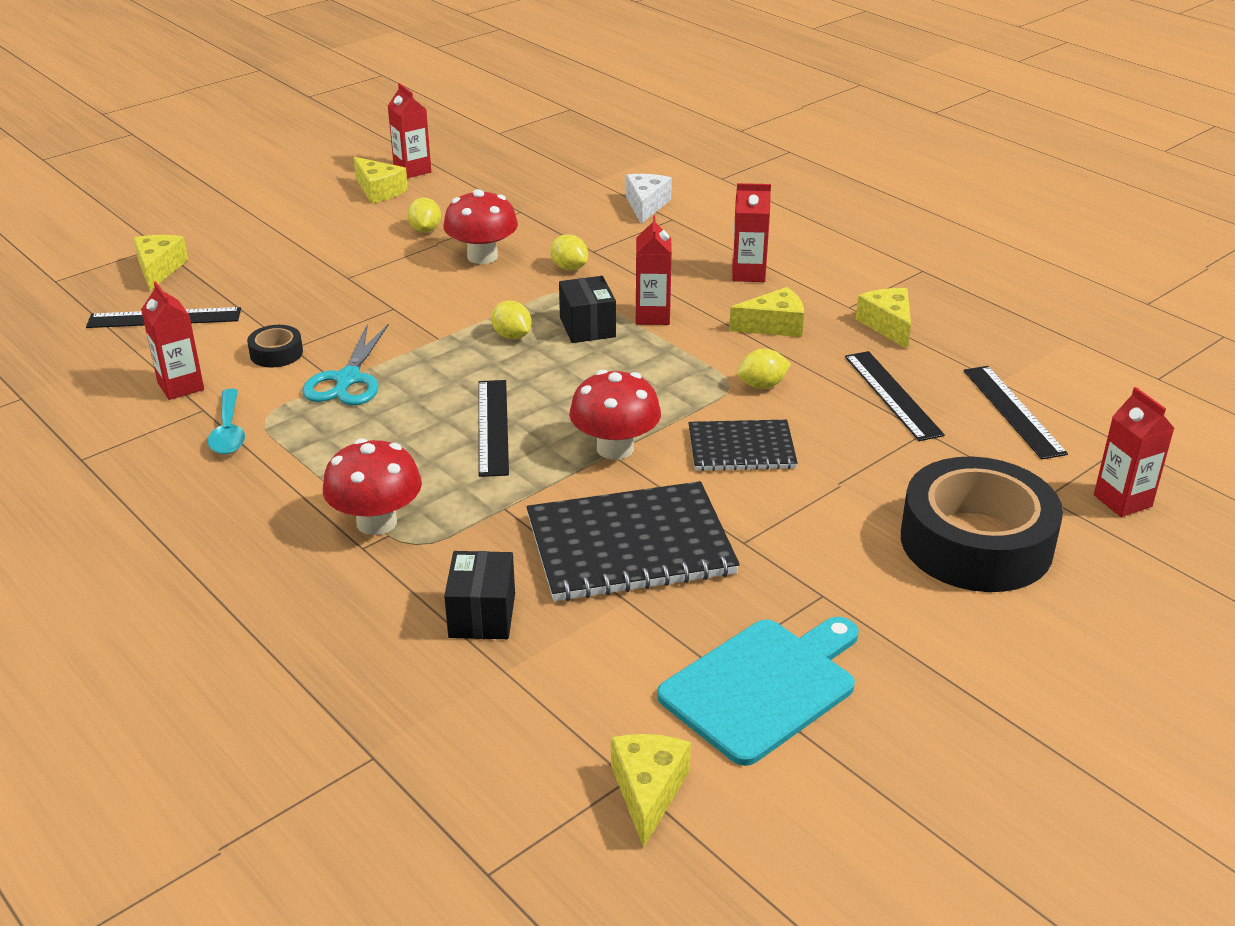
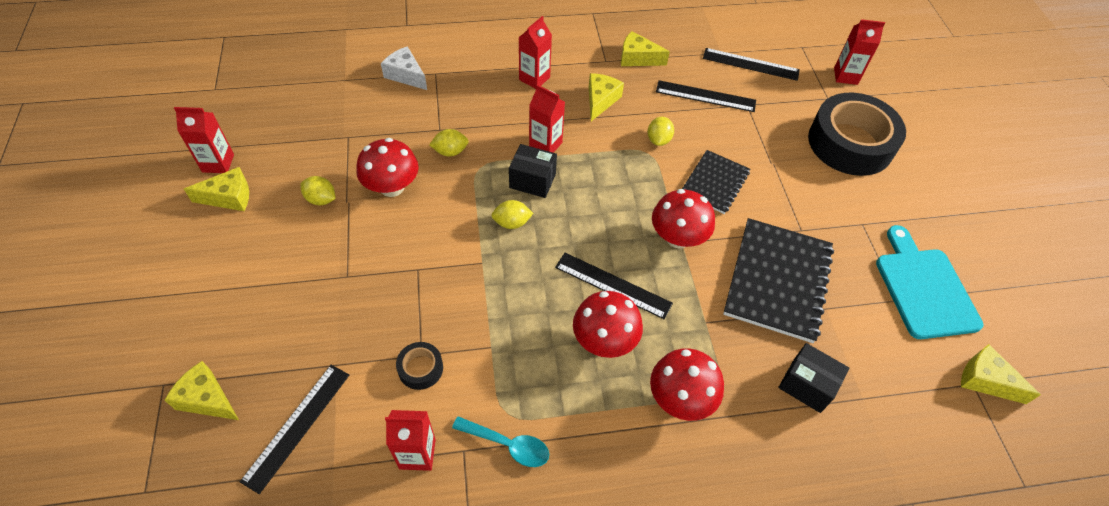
camera: 60 degrees left, 20 degrees up
turquoise scissors [302,323,389,405] -> none
none -> red mushroom [573,291,643,358]

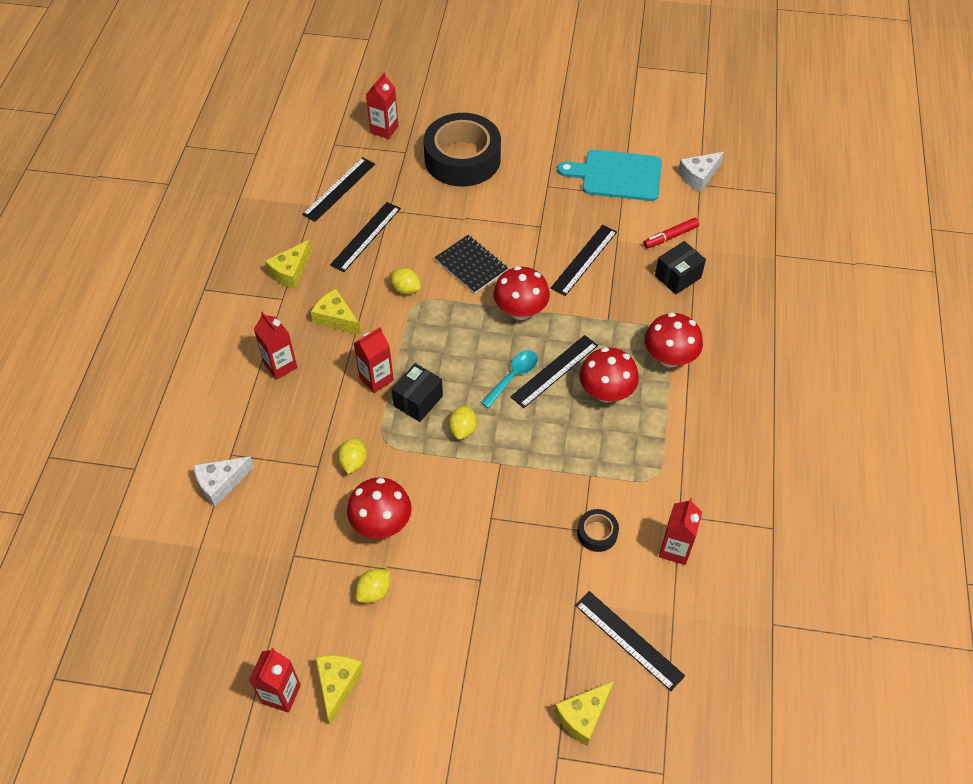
camera: 70 degrees left, 0 degrees up
turquoise spoon [452,416,549,467] -> turquoise spoon moved to [480,350,538,408]
black notebook [723,218,834,343] -> black ruler [550,225,617,296]
yellow cheese [961,344,1041,404] -> white cheese [678,152,724,192]
none -> red marker [643,218,699,249]

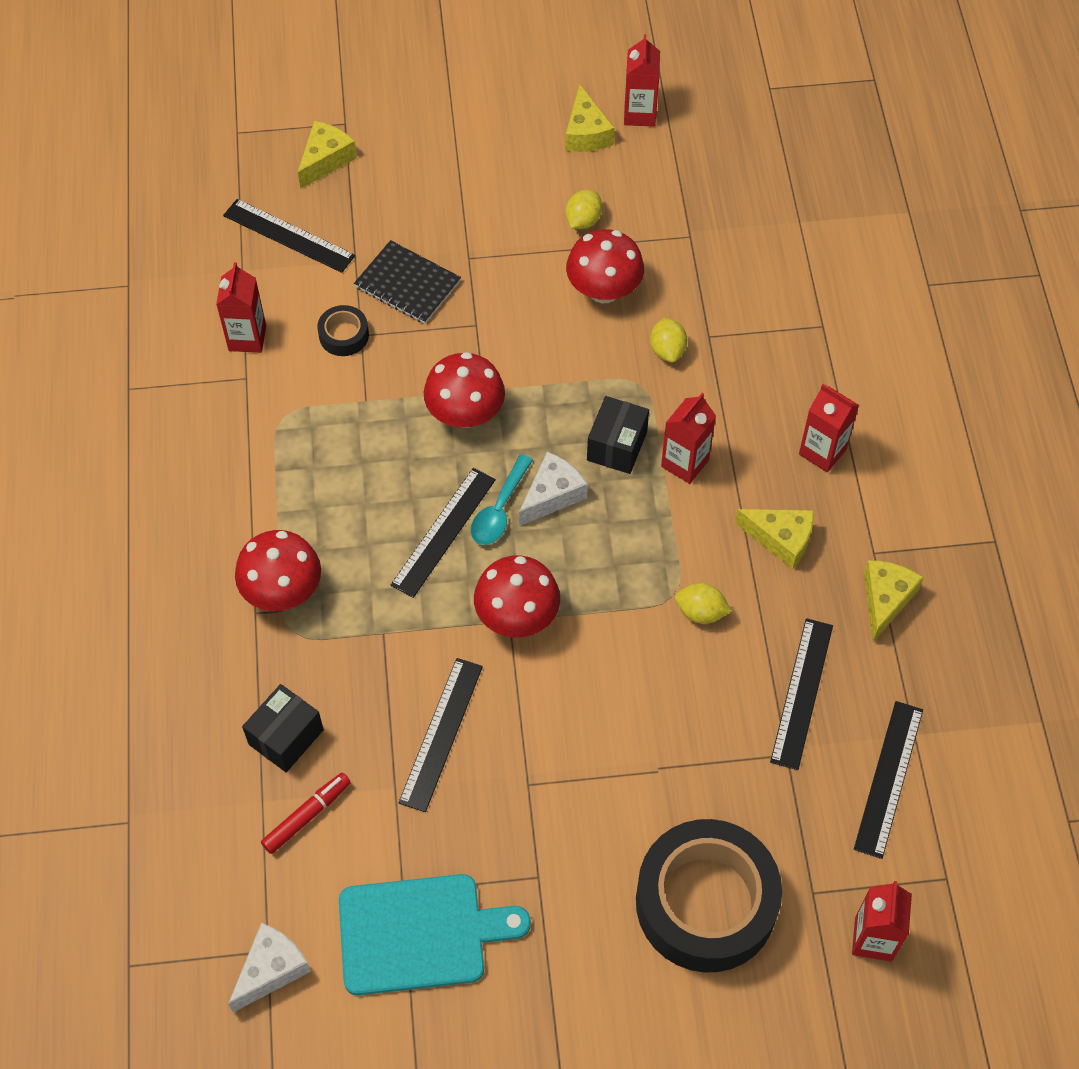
camera: 165 degrees right, 5 degrees up
white cheese [194,457,254,506] -> white cheese moved to [519,452,588,526]
black notebook [435,235,508,293] -> black notebook moved to [354,240,461,324]
yellow lemon [449,405,477,440] -> none
red mushroom [579,347,639,403] -> red mushroom moved to [424,352,505,428]

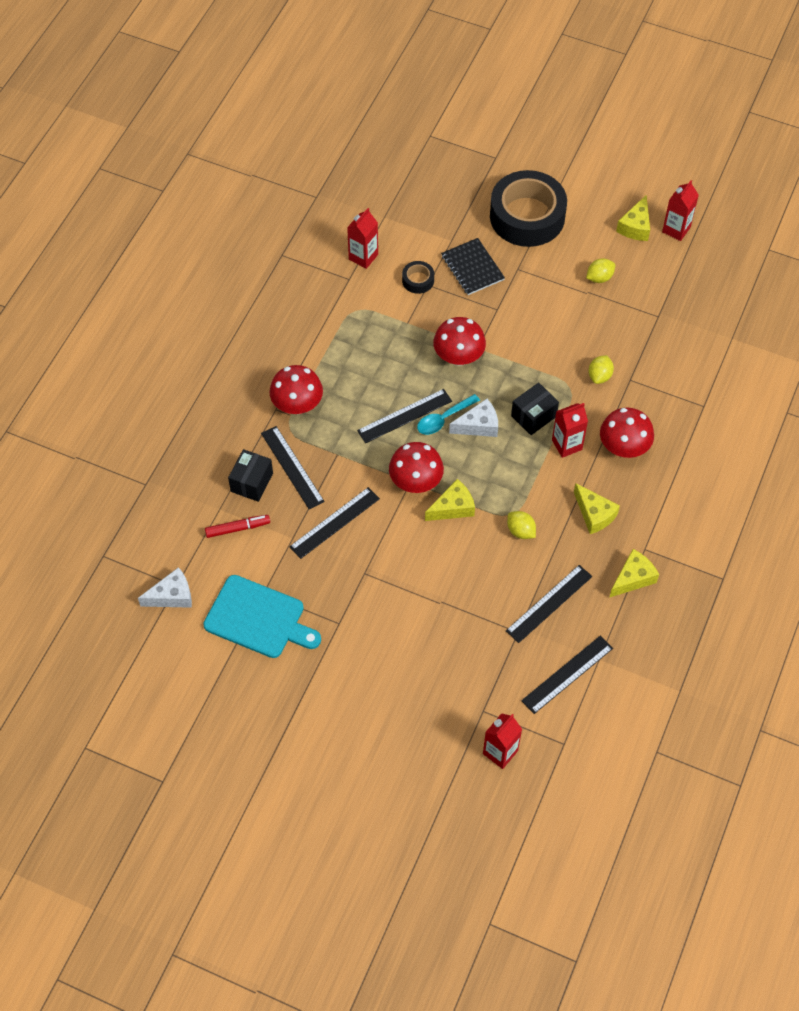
camera: 30 degrees right, 0 degrees up
black ruler [223,199,355,273] -> black ruler moved to [261,426,324,509]
black box [242,684,324,772] -> black box turned 45 degrees counterclockwise [228,449,273,502]
yellow cheese [298,121,357,189] -> yellow cheese moved to [425,479,475,521]
red mushroom [566,229,644,303] -> red mushroom moved to [600,407,654,458]
black tape [636,819,782,972] -> black tape moved to [490,170,567,247]
red carton [799,384,859,472] -> none

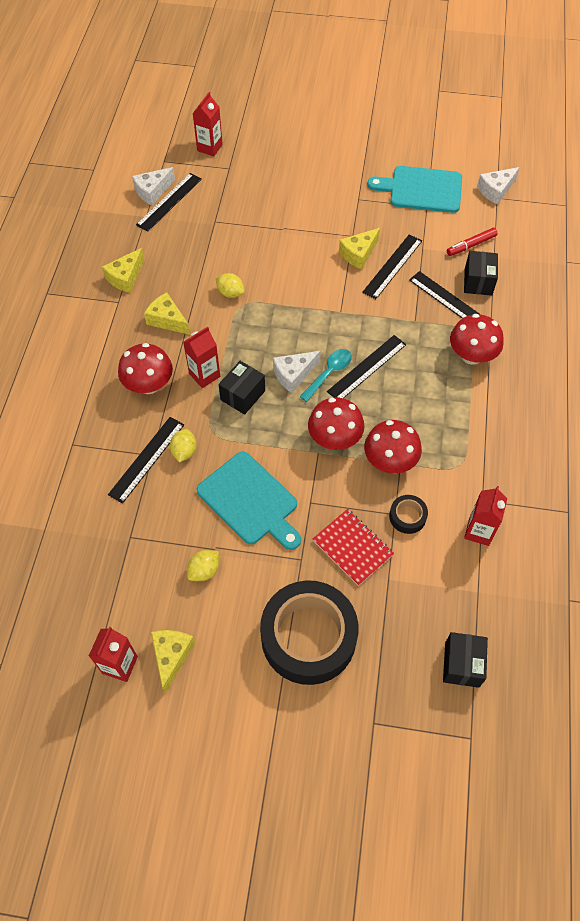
camera: 165 degrees right, 0 degrees up
red mushroom [389,442,444,493] -> red mushroom moved to [364,420,422,474]
yellow cheese [425,479,475,521] -> yellow cheese moved to [339,228,380,269]
black notebook [441,238,505,295] -> red notebook [313,509,394,586]
black ruler [506,565,592,643] -> black ruler moved to [108,417,184,504]
none -> white cheese [132,167,175,206]
none -> turquoise cutting board [197,452,301,550]
none -> black box [443,632,488,688]

